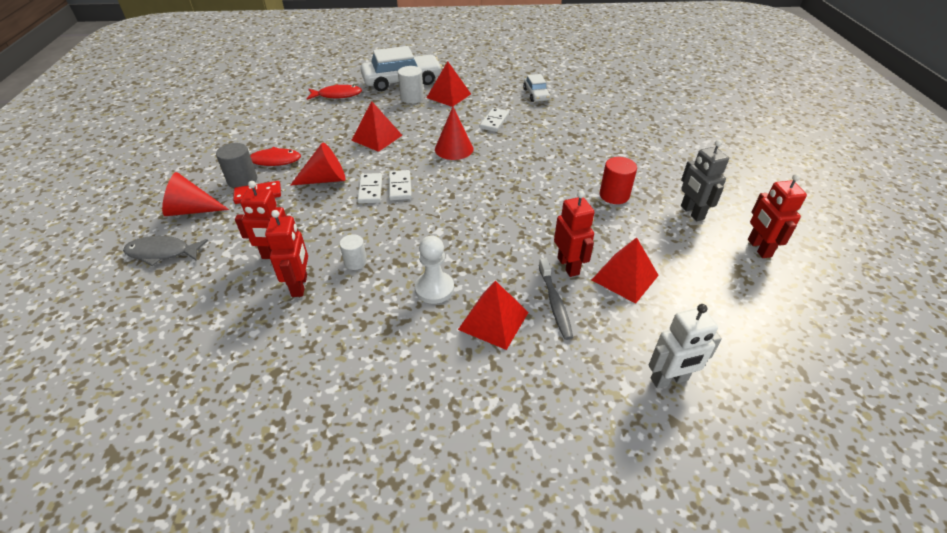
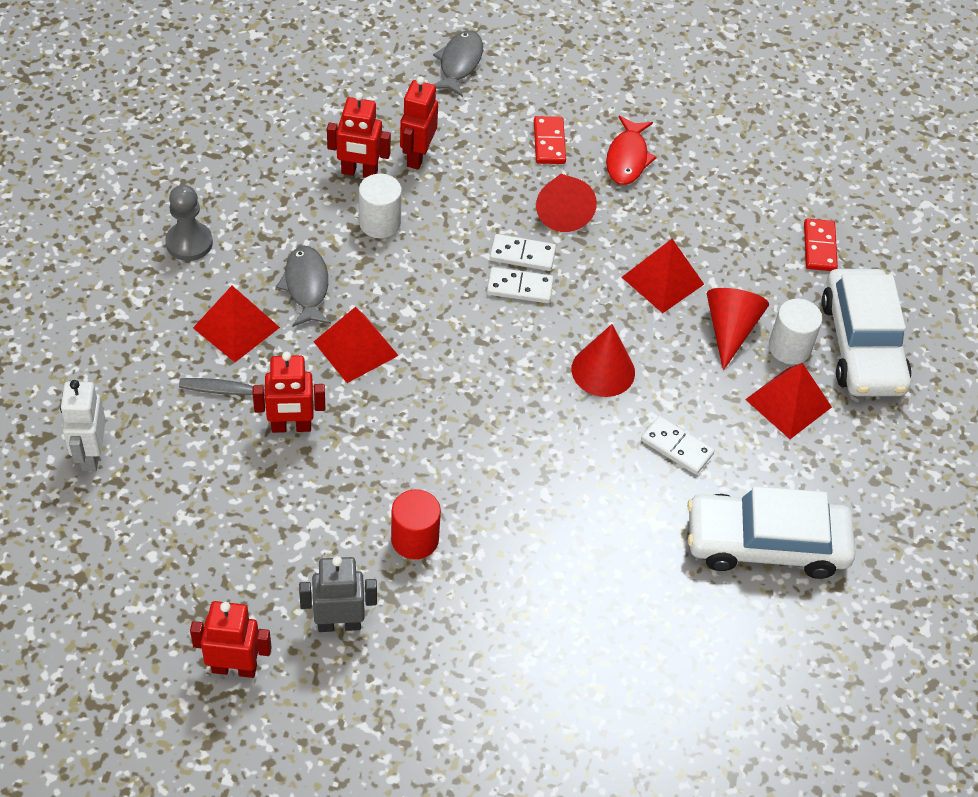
camera: 100 degrees right, 10 degrees up
red cone [162,172,229,216] -> red cone moved to [707,288,769,371]
grey cylinder [216,143,257,188] -> none
red fish [307,84,362,100] -> red domino [804,219,838,271]
white cylinder [340,234,367,270] -> white cylinder [359,174,402,238], size x1.50
white pawn [415,236,454,304] -> grey fish [276,246,331,327]
white car [523,74,550,102] -> white car [687,486,855,579], size x1.93
red pyramid [592,237,659,304] -> red pyramid moved to [314,307,399,383]
none -> grey pawn [165,185,213,261]

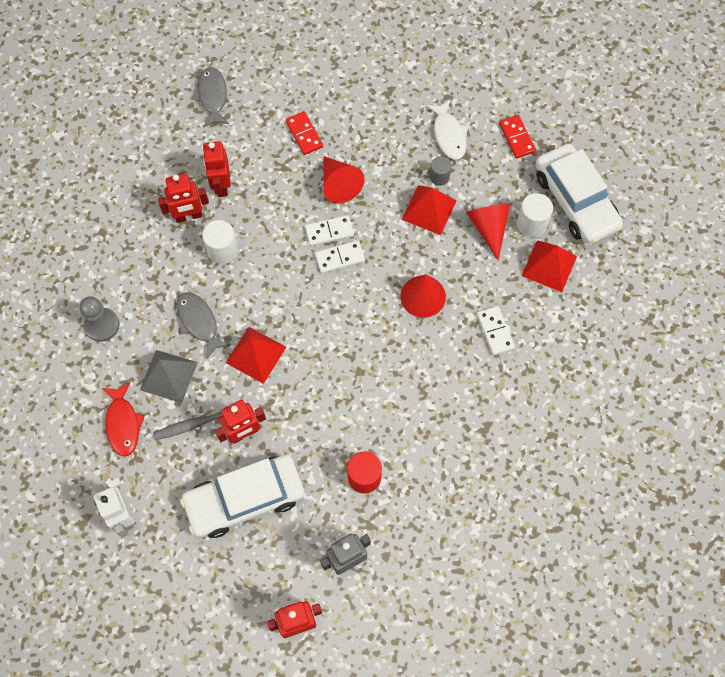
camera: 20 degrees left, 15 degrees up
red pyramid [193,286,280,362] -> grey pyramid [140,350,198,403]
red fish [606,116,657,185] -> red fish moved to [103,382,145,457]
white domino [641,416,715,475] -> white domino turned 60 degrees clockwise [477,306,515,355]
white car [687,486,855,579] -> white car moved to [180,455,305,538]
none -> white fish [426,99,468,160]
none -> grey cylinder [430,157,451,186]

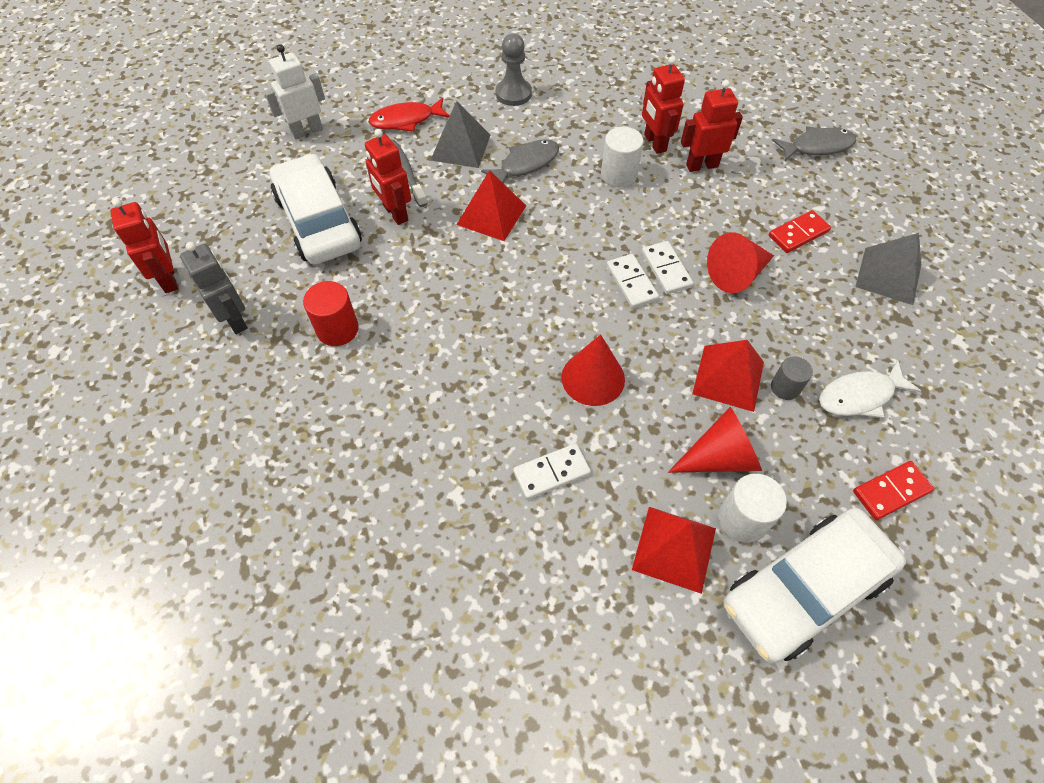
camera: 85 degrees right, 10 degrees down
none -> grey pyramid [855,233,921,305]

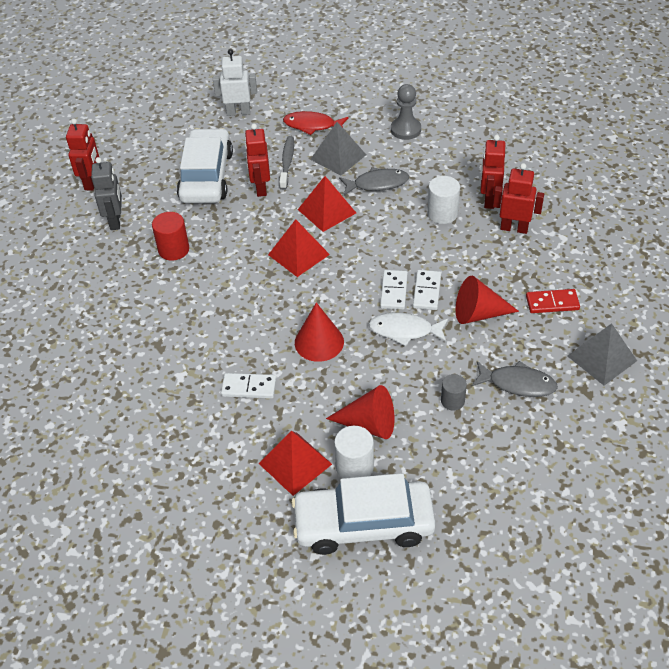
camera: 30 degrees right, 10 degrees down
red pyramid [692,340,764,412] -> red pyramid moved to [268,219,330,277]
grey fish [772,126,856,161] -> grey fish moved to [472,361,558,397]
white fish [819,360,921,418] -> white fish moved to [368,313,448,346]
red domino [853,461,934,520] -> none

